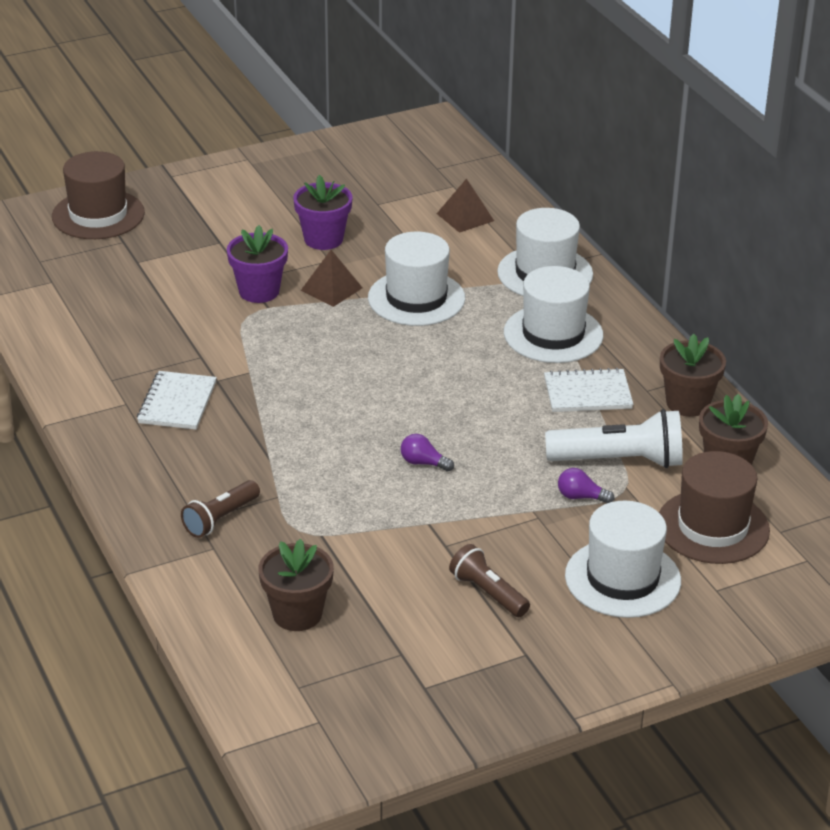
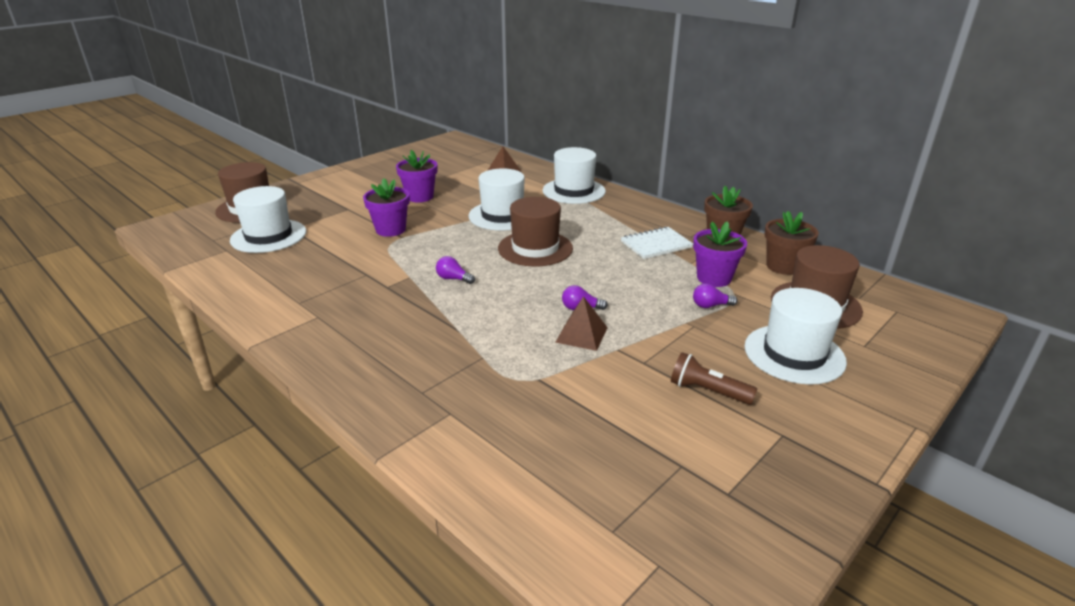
camera: 20 degrees left, 5 degrees down
white notebook [137,371,217,430] -> none
brown flashlight [181,480,260,538] -> none
brown flower pot [258,539,334,631] -> none
brown pyramid [301,250,362,307] -> brown pyramid moved to [555,296,608,351]
white hat [504,266,603,363] -> white hat moved to [230,186,306,253]
white flashlight [545,409,683,468] -> purple flower pot [693,221,747,287]
none -> purple light bulb [436,256,475,284]
none -> brown hat [498,197,573,267]

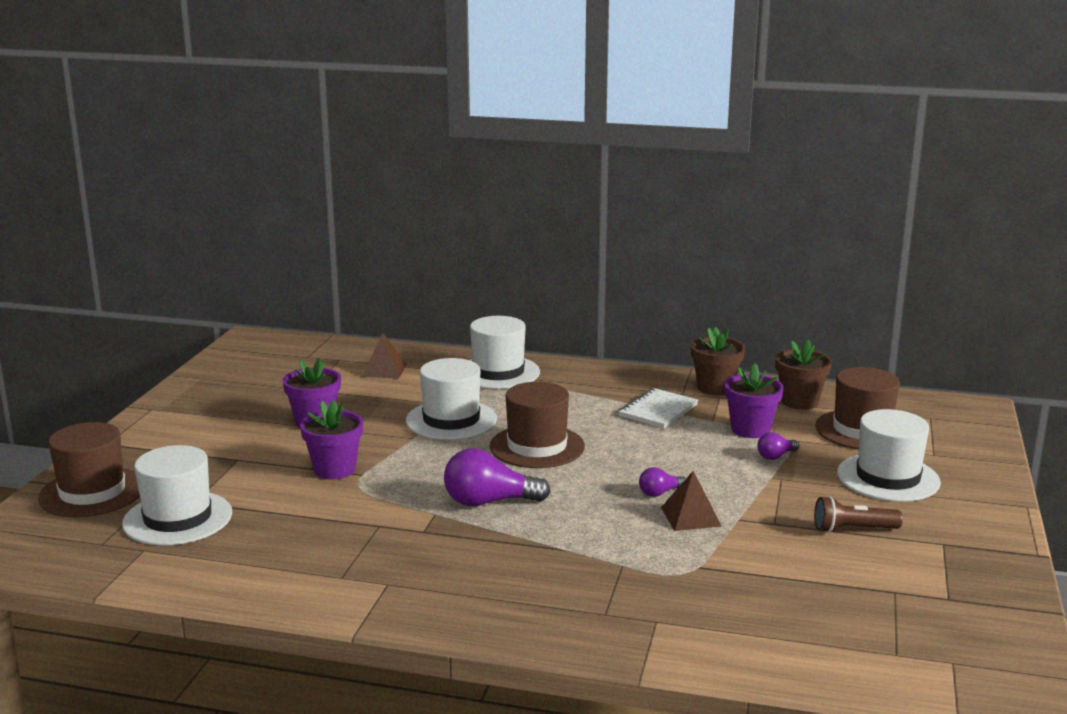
camera: 30 degrees left, 10 degrees down
purple light bulb [436,256,475,284] -> purple light bulb [444,448,551,506], size x1.95

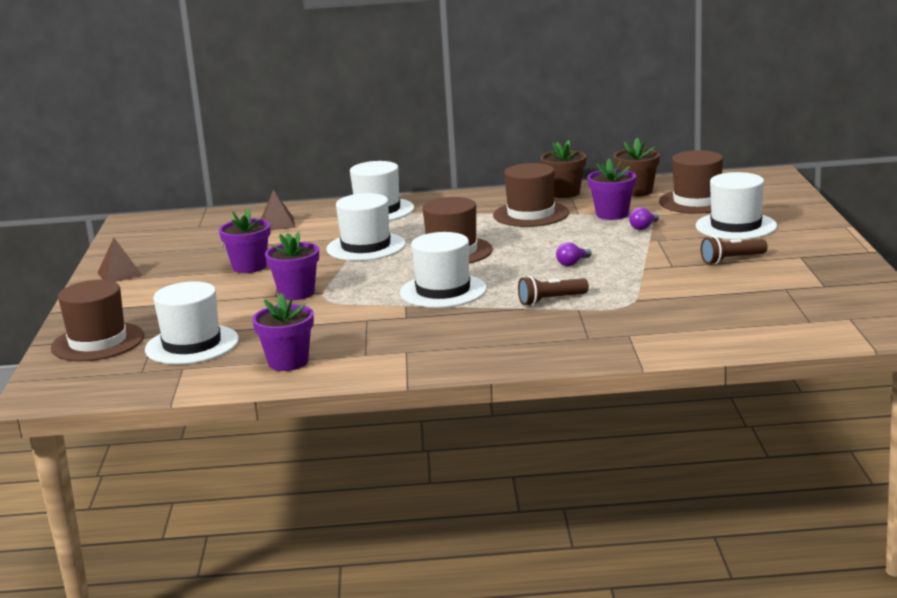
camera: 15 degrees left, 0 degrees up
purple light bulb [444,448,551,506] -> white hat [400,232,487,308]
white notebook [619,388,698,428] -> brown hat [493,163,569,227]
brown pyramid [661,471,722,531] -> brown pyramid moved to [97,238,143,282]
none -> purple flower pot [252,293,314,371]
none -> brown flashlight [518,276,589,306]

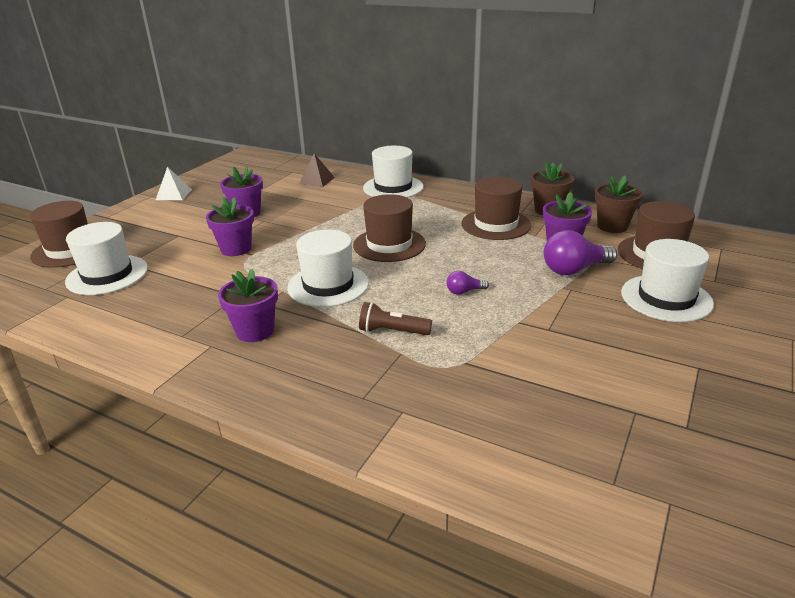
camera: 30 degrees right, 10 degrees up
brown pyramid [97,238,143,282] -> white pyramid [156,167,192,200]
purple flower pot [252,293,314,371] -> purple flower pot moved to [218,269,278,342]
white hat [326,193,406,261] -> none
purple light bulb [629,207,659,230] -> purple light bulb [544,230,617,275], size x1.95
brown flashlight [701,236,768,265] -> none

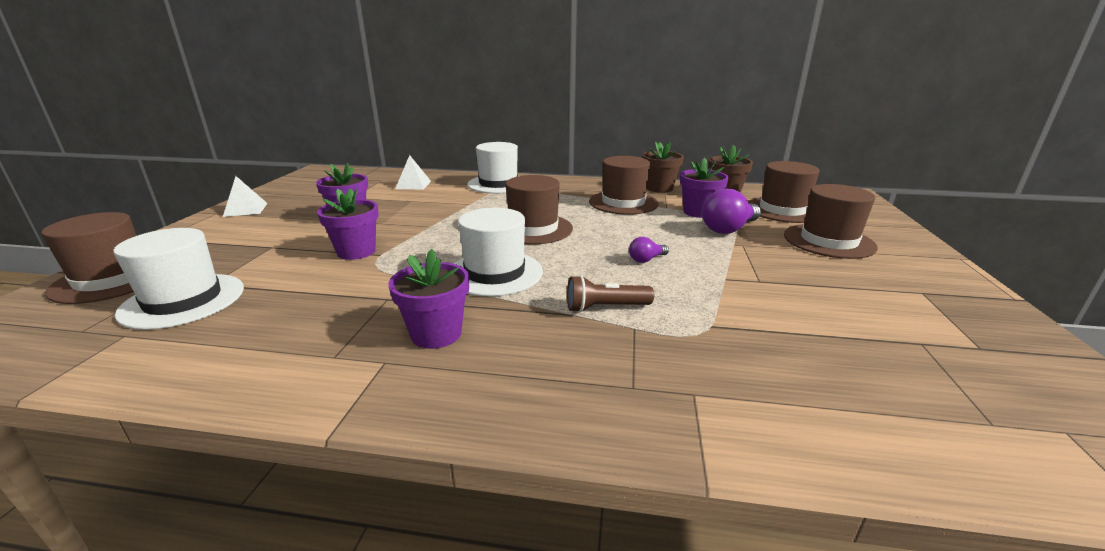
camera: 20 degrees left, 5 degrees down
brown pyramid [299,153,335,187] -> white pyramid [395,155,431,189]
white hat [621,239,714,322] -> brown hat [784,184,878,259]

